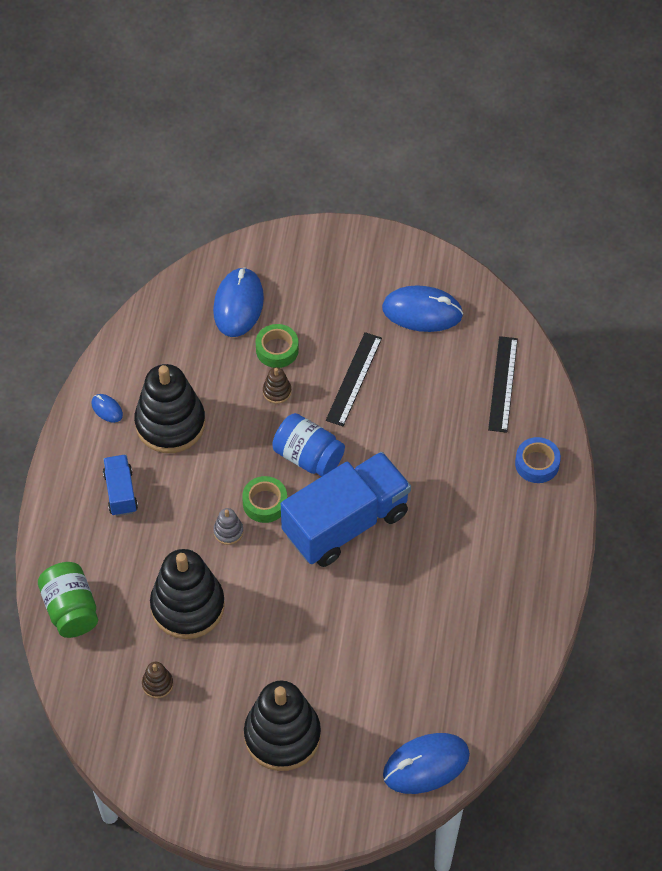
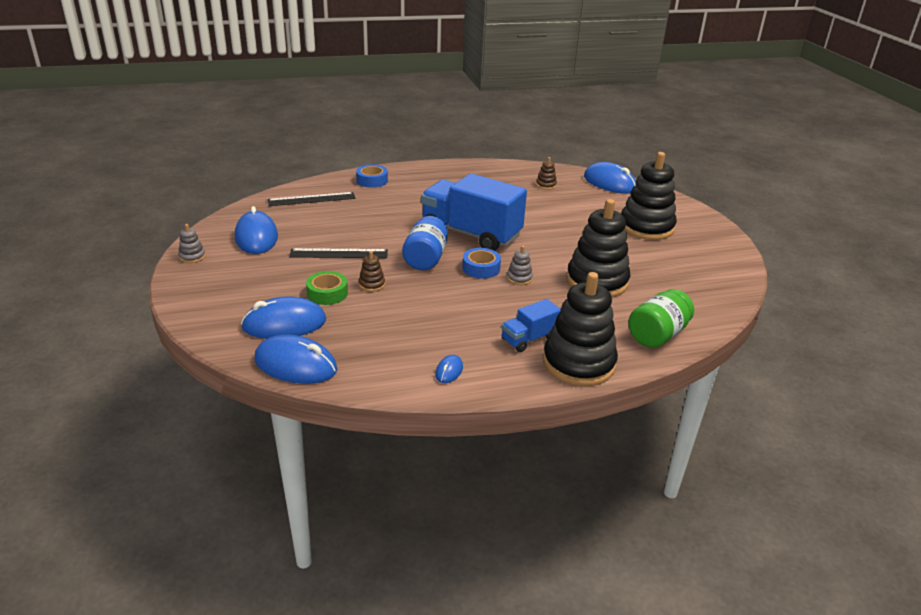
camera: 115 degrees left, 25 degrees down
black stacking toy [134,364,205,453] -> black stacking toy moved to [543,272,618,386]
brown stacking toy [142,662,173,698] -> brown stacking toy moved to [536,157,557,190]
green tape [242,476,287,523] -> blue tape [462,248,501,279]
none -> grey stacking toy [178,224,205,263]
none -> blue mouse [255,335,337,384]

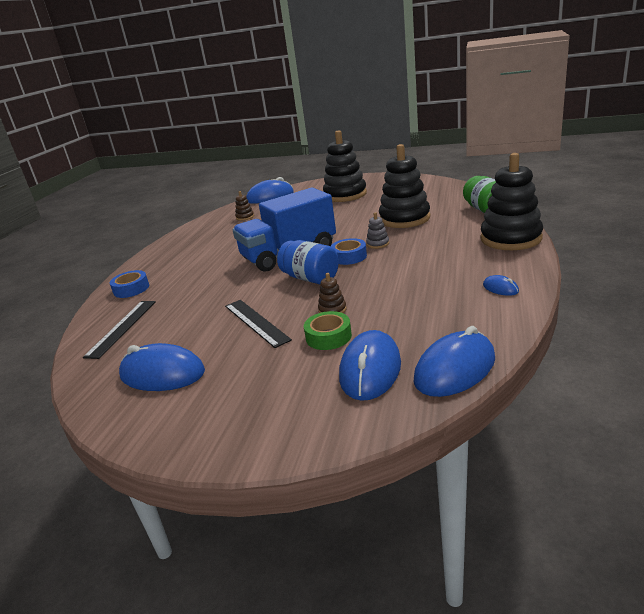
camera: 55 degrees left, 5 degrees down
grey stacking toy [178,224,205,263] -> none
black ruler [289,248,388,258] -> black ruler turned 60 degrees counterclockwise [225,300,292,348]
blue truck [501,299,561,352] -> none

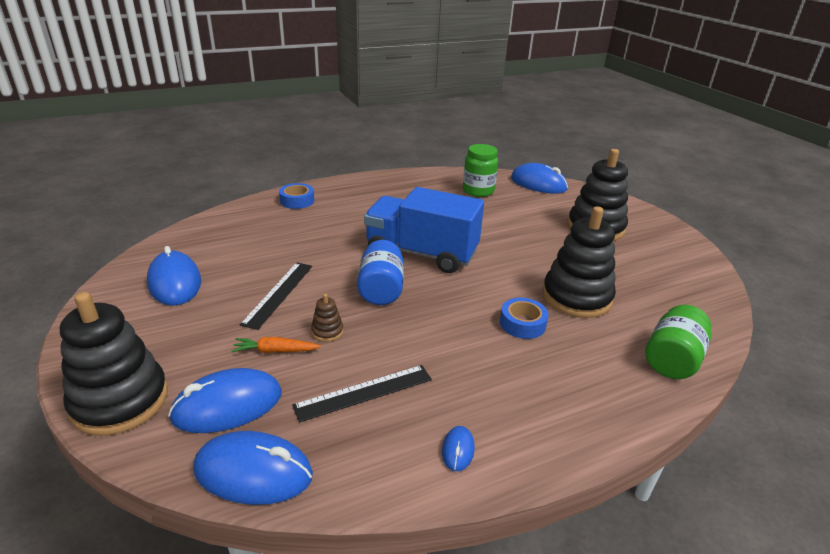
camera: 45 degrees right, 5 degrees up
black ruler [83,301,156,359] -> black ruler moved to [292,365,432,423]
brown stacking toy [235,191,254,221] -> green jar [463,144,498,197]
green tape [304,311,352,350] -> orange carrot [231,337,322,353]
blue tape [331,238,367,265] -> blue tape moved to [500,298,549,339]
grey stacking toy [366,212,389,249] -> none
black stacking toy [480,153,543,250] -> black stacking toy moved to [60,292,168,435]

